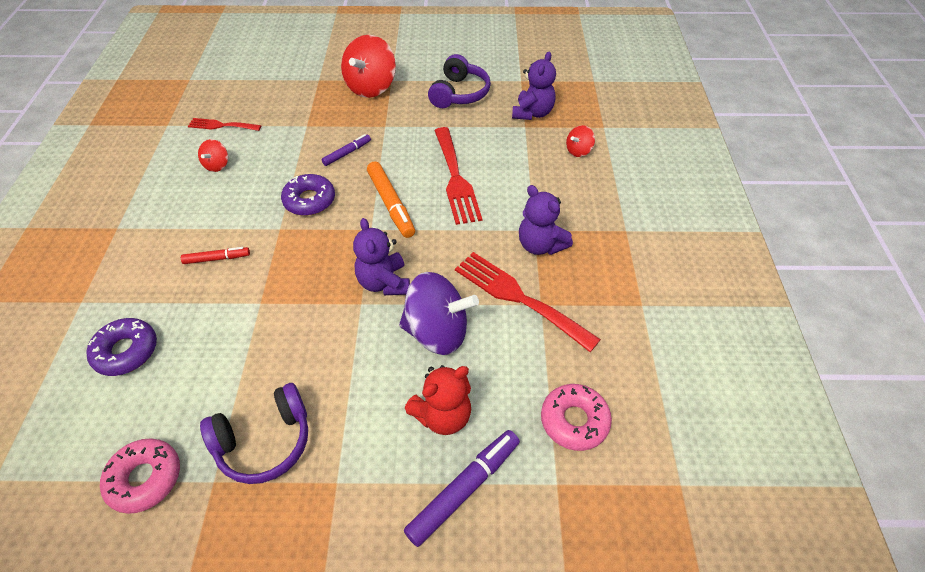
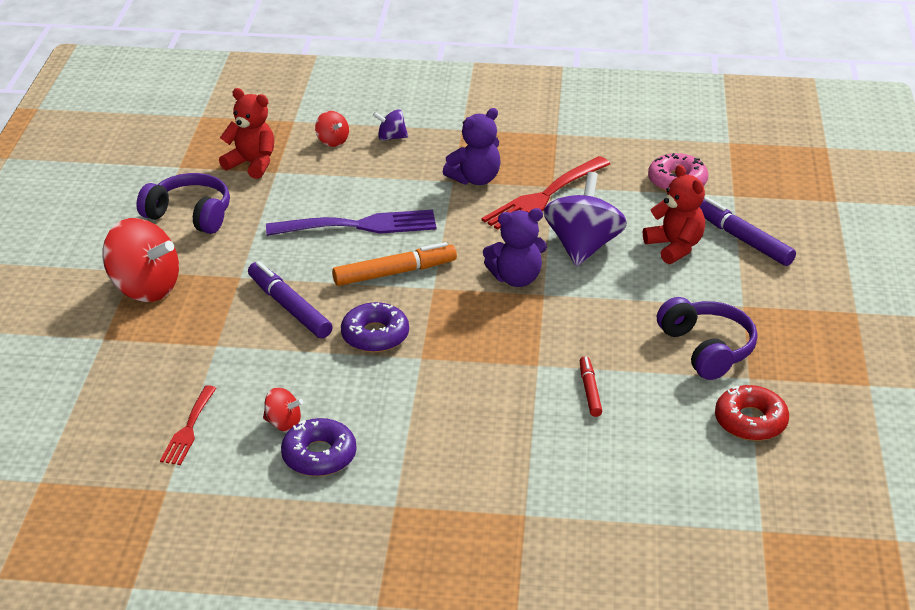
camera: 85 degrees left, 15 degrees down
purple donut [86,318,157,376] -> purple donut moved to [281,418,357,476]
pink donut [100,439,180,514] -> red donut [715,385,789,441]
red marker [181,247,250,264] -> red marker moved to [580,356,602,417]
purple marker [321,134,371,166] -> purple marker [248,261,332,338], size x1.70
red fork [434,127,482,225] -> purple fork [266,210,437,236]
purple teddy bear [512,52,556,120] -> red teddy bear [219,88,274,179]
none -> purple spinning top [373,109,408,141]

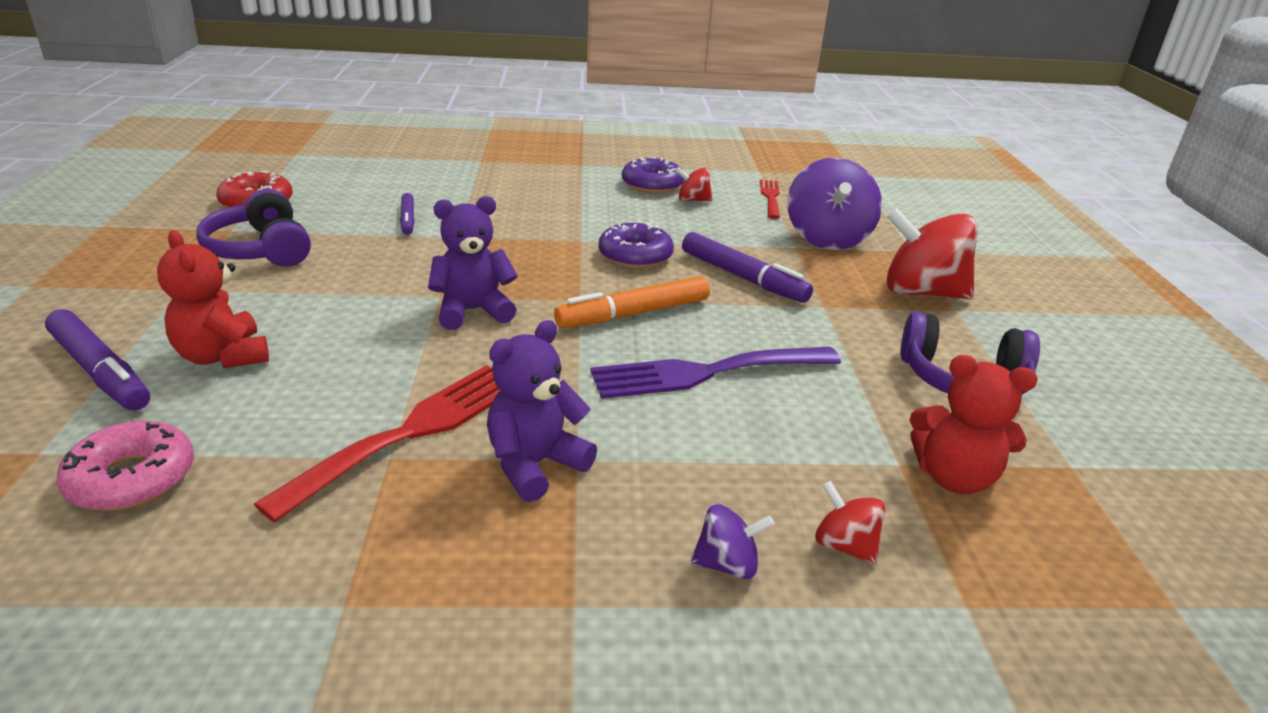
camera: 170 degrees right, 5 degrees down
purple spinning top [544,172,627,267] -> purple spinning top moved to [787,158,882,250]
red marker [580,356,602,417] -> purple marker [400,193,415,235]

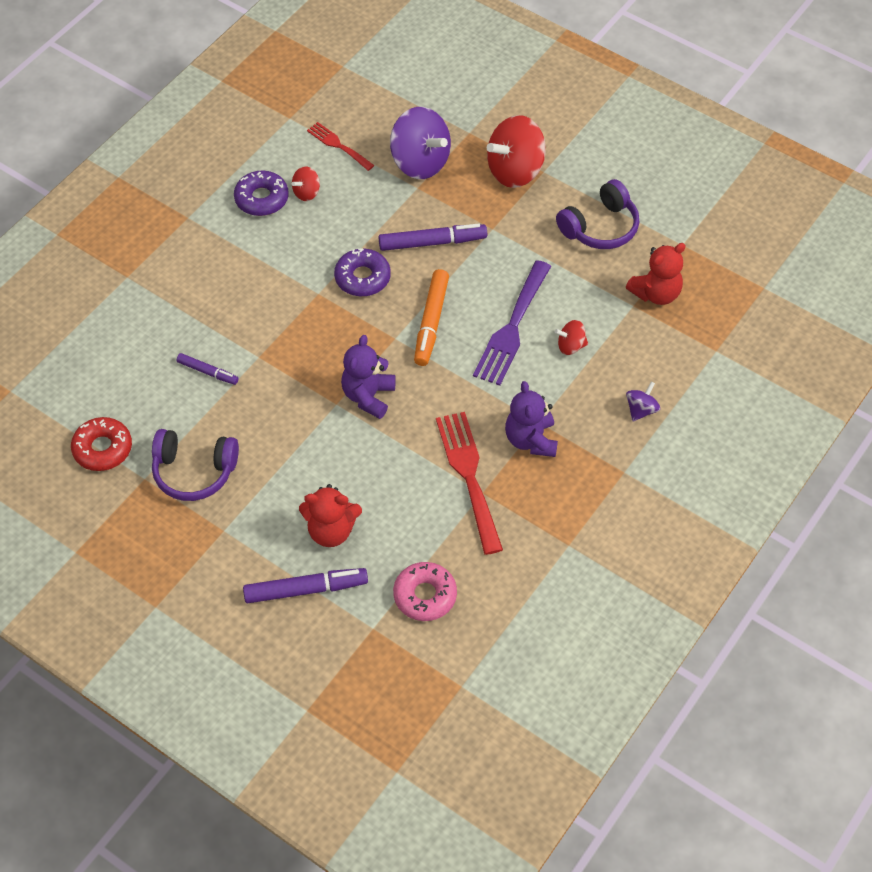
camera: 50 degrees left, 25 degrees up
red spinning top [815,481,886,564] -> red spinning top moved to [555,320,588,355]

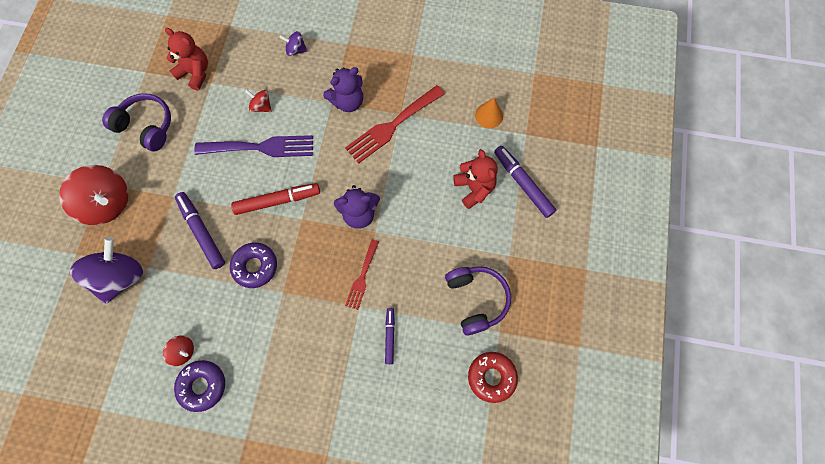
camera: 115 degrees left, 15 degrees up
red fork [307,122,375,171] -> red fork moved to [345,240,379,310]
pink donut [393,562,457,621] -> orange cone [475,98,503,128]
orange marker [414,269,449,366] -> red marker [231,183,320,215]
red spinning top [555,320,588,355] -> red spinning top turned 150 degrees clockwise [245,90,272,112]

